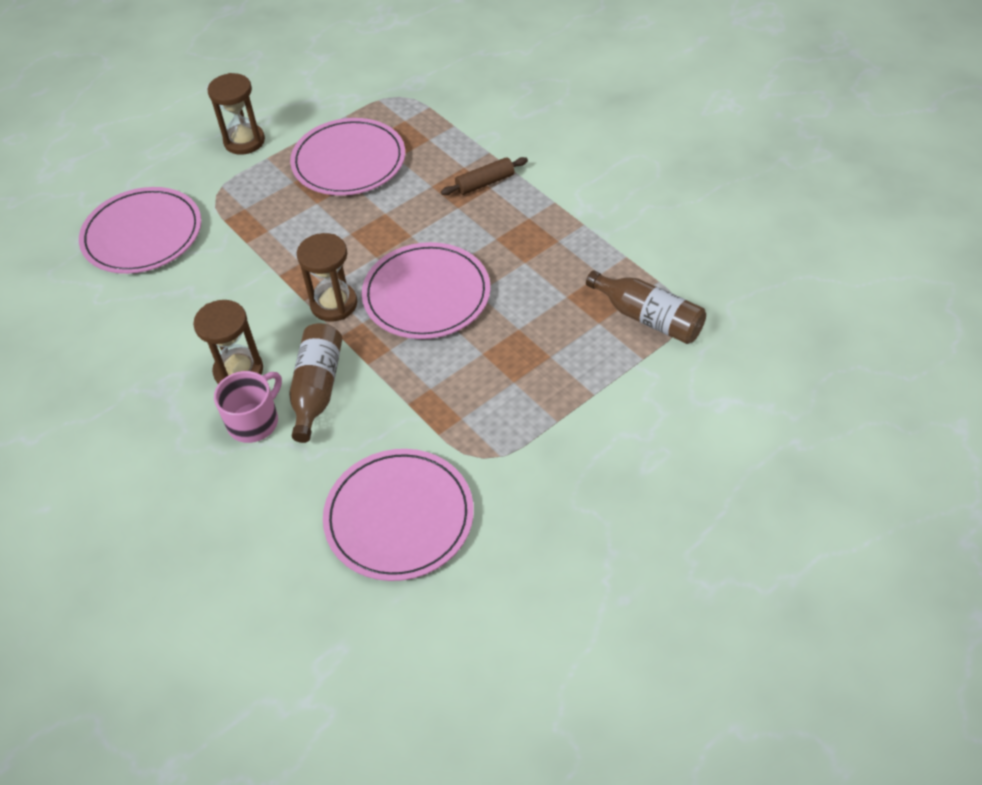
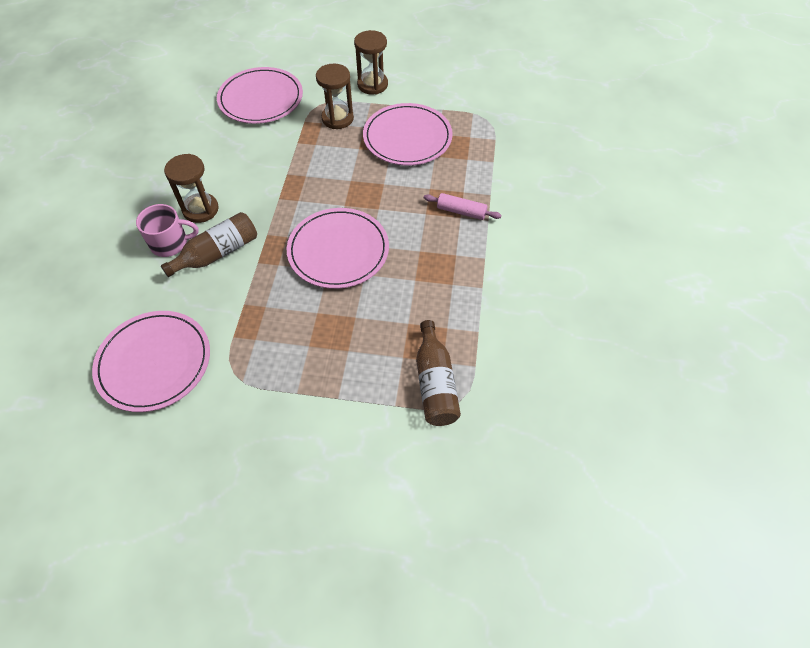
camera: 45 degrees right, 5 degrees up
brown hourglass [297,233,357,322] -> brown hourglass moved to [316,64,354,129]
brown rolling pin [441,157,528,195] -> pink rolling pin [424,193,501,220]

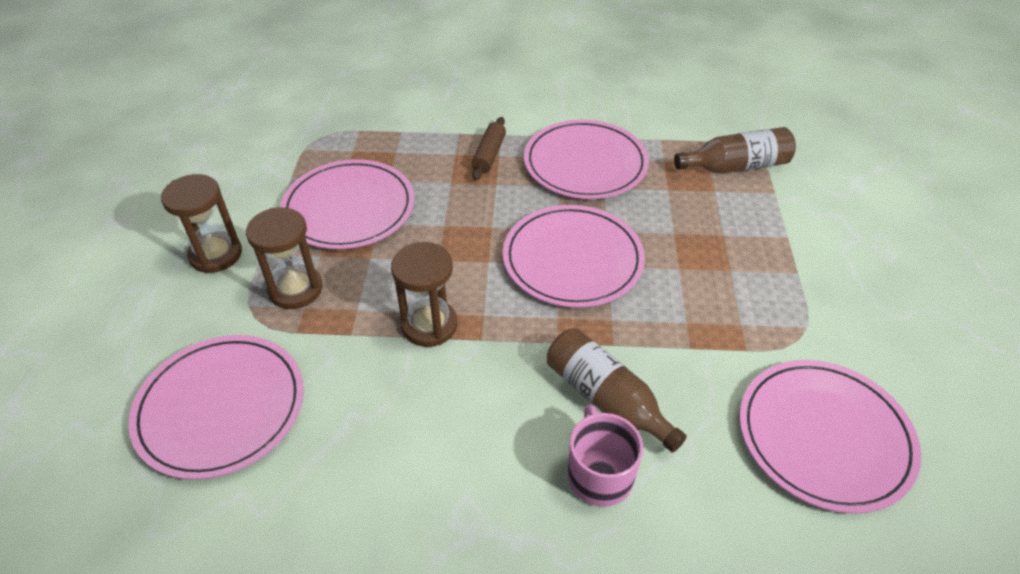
camera: 95 degrees left, 10 degrees down
brown hourglass [164,154,219,223] -> brown hourglass moved to [391,242,457,347]
pink rolling pin [424,193,501,220] -> brown rolling pin [471,117,506,181]
none -> pink plate [524,120,649,199]

